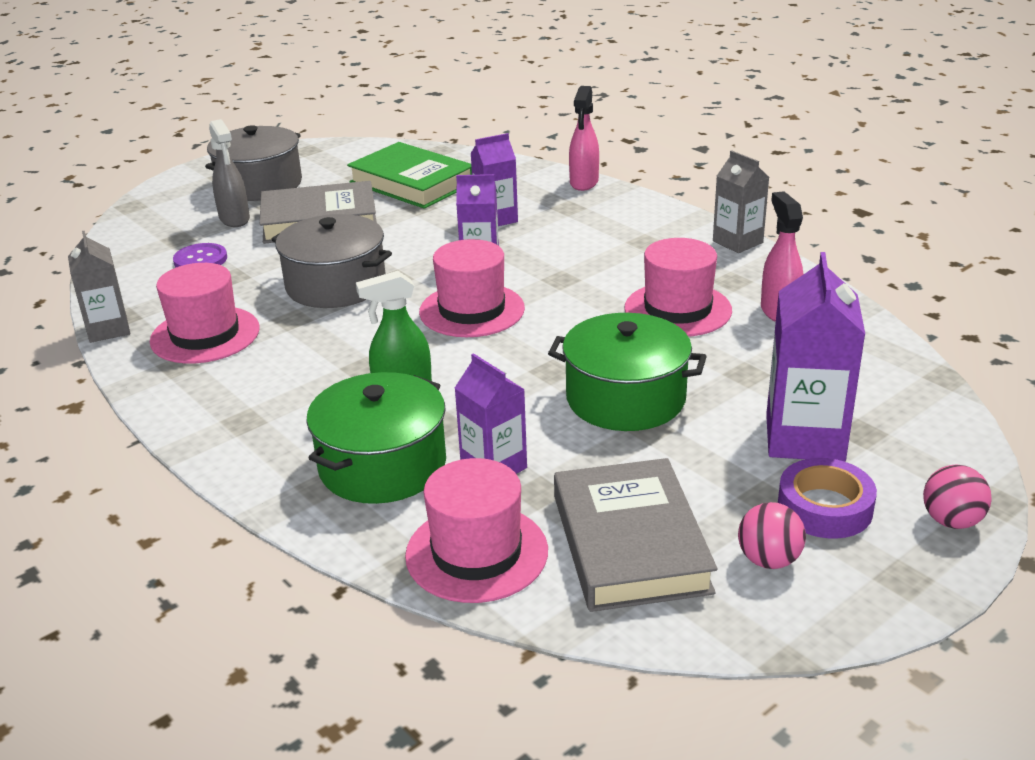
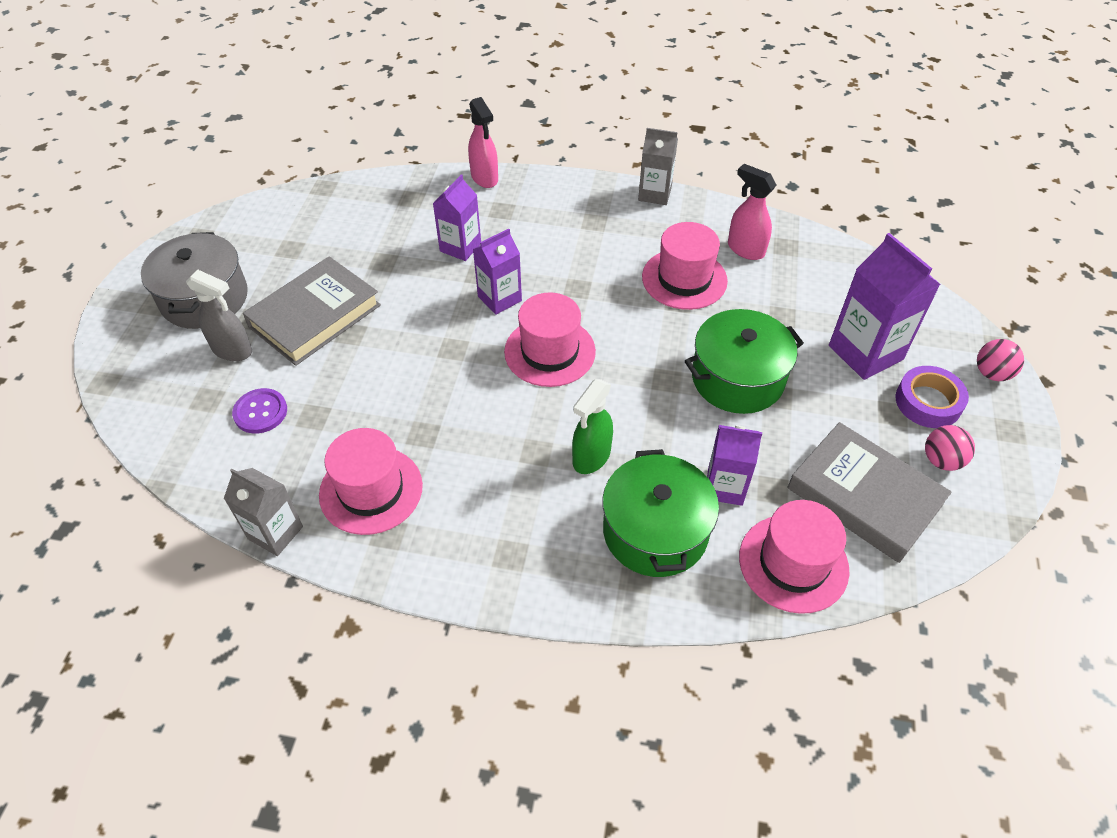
camera: 40 degrees left, 20 degrees up
grey pot [271,214,392,308] -> none
green book [347,142,472,209] -> none

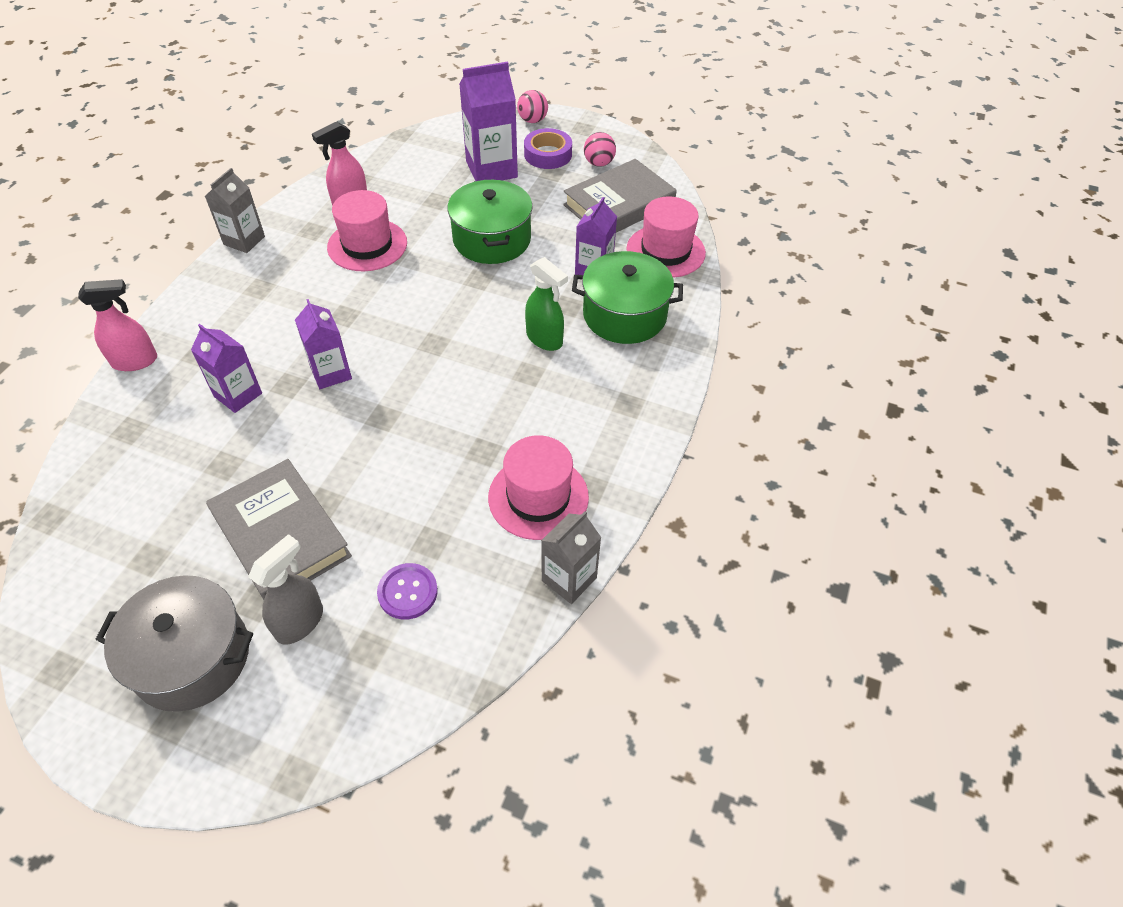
camera: 80 degrees left, 0 degrees up
pink hat [504,292,596,387] -> none

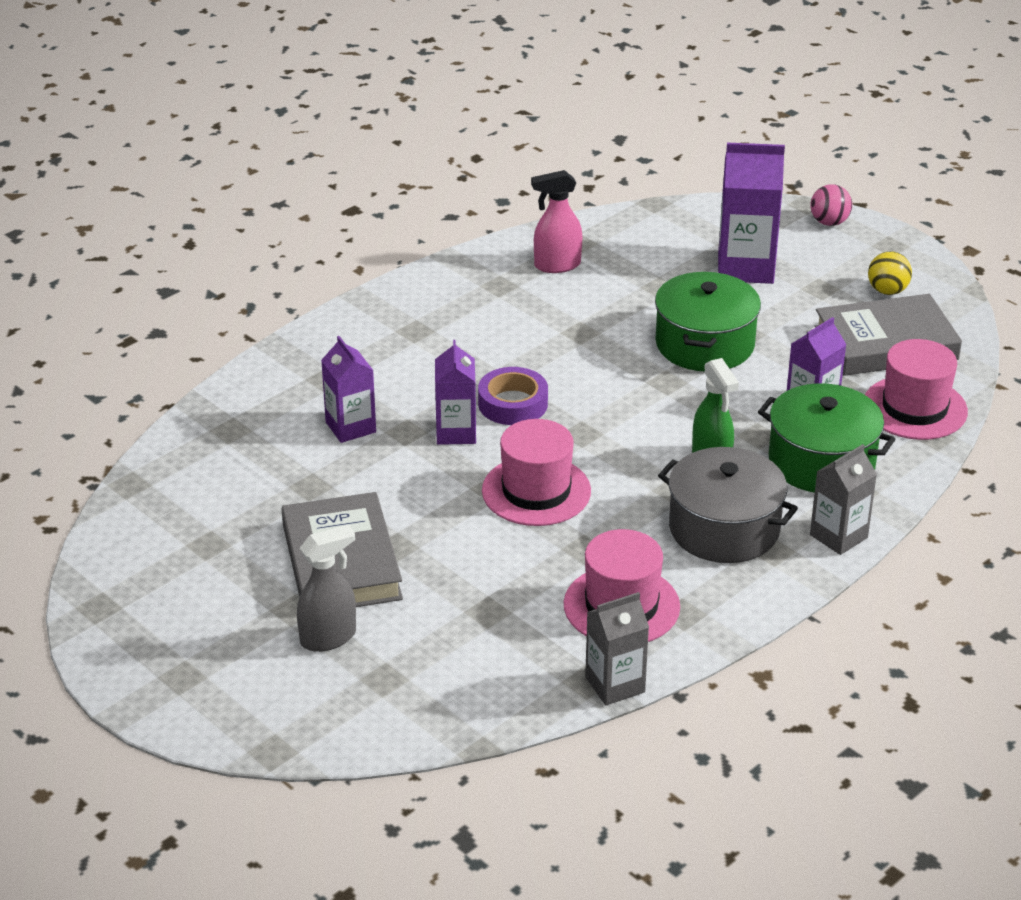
camera: 25 degrees right, 15 degrees down
pink spray bottle [78,279,157,371] -> none
grey pot [96,575,253,712] -> grey pot moved to [658,447,798,563]
grey carton [205,168,265,253] -> grey carton moved to [810,444,877,555]
pink hat [327,190,407,271] -> pink hat moved to [482,419,591,526]
purple button [377,563,438,620] -> none
purple tape [524,128,572,169] -> purple tape moved to [478,367,548,425]
pink ball [584,132,616,167] -> yellow ball [868,251,912,295]

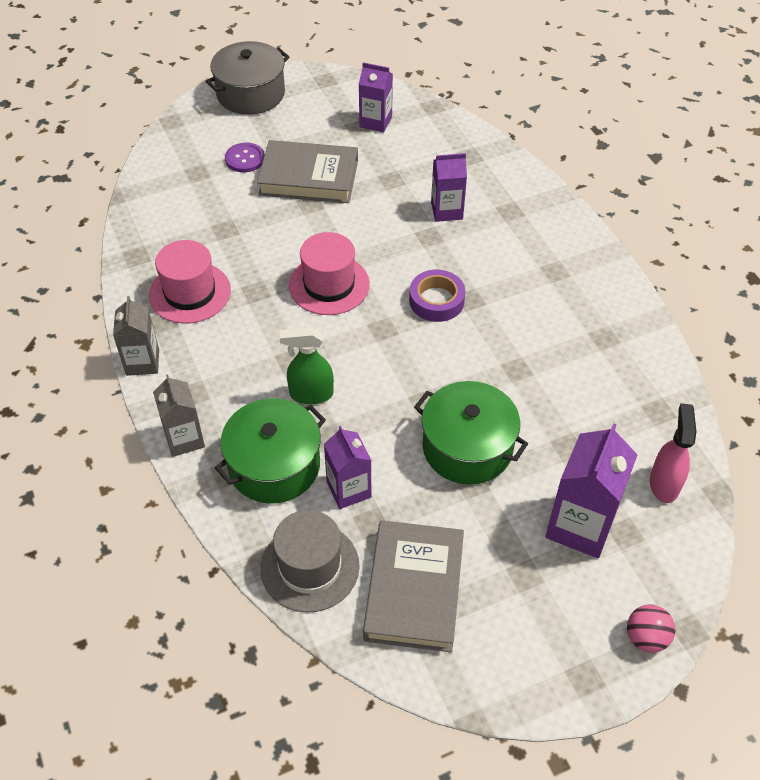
camera: 110 degrees right, 15 degrees up
grey spray bottle [297,525,356,652] -> purple button [225,143,265,172]
purple carton [435,340,476,445] -> purple carton moved to [359,62,393,132]
pink spray bottle [531,170,582,273] -> pink spray bottle moved to [650,403,697,503]
grey carton [585,592,649,705] -> grey carton moved to [113,296,159,376]
grey pot [658,447,798,563] -> grey pot moved to [206,41,289,115]
pink hat [865,339,968,440] -> grey hat [261,510,360,613]
yellow ball [868,251,912,295] -> none

